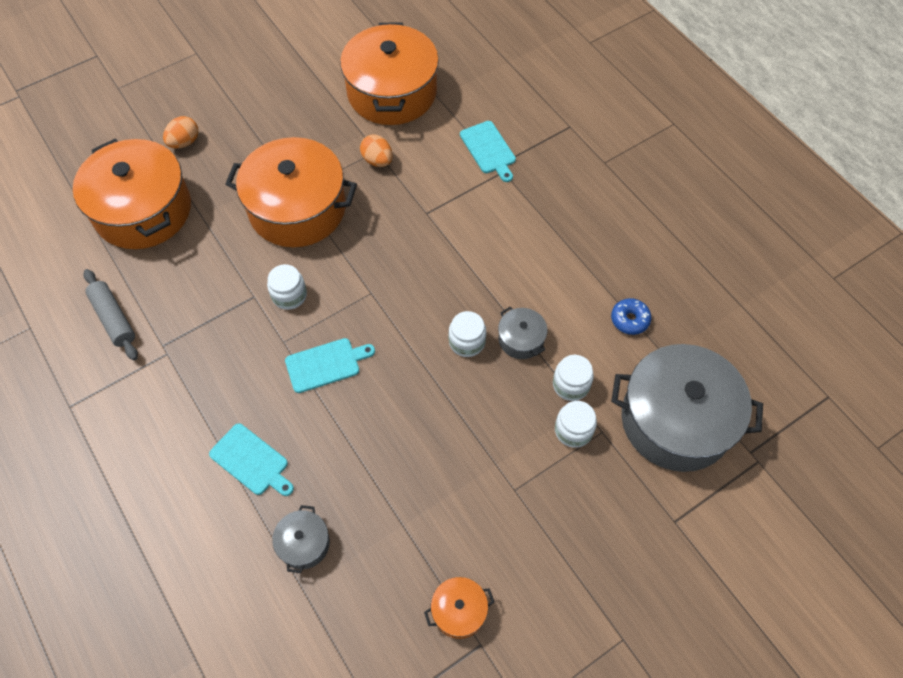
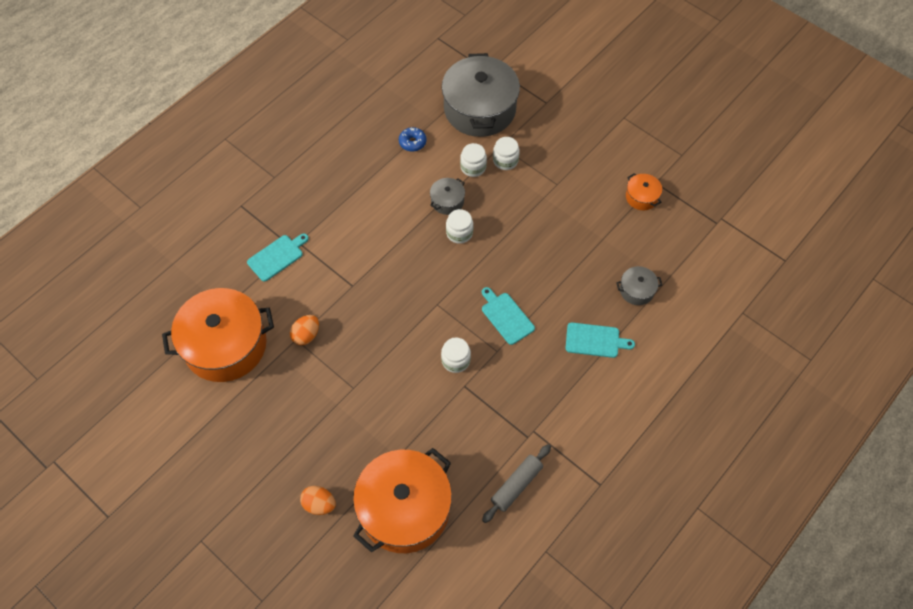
camera: 105 degrees left, 0 degrees up
turquoise cutting board [209,423,294,496] -> turquoise cutting board turned 75 degrees clockwise [566,322,635,358]
orange pot [225,137,357,247] -> none

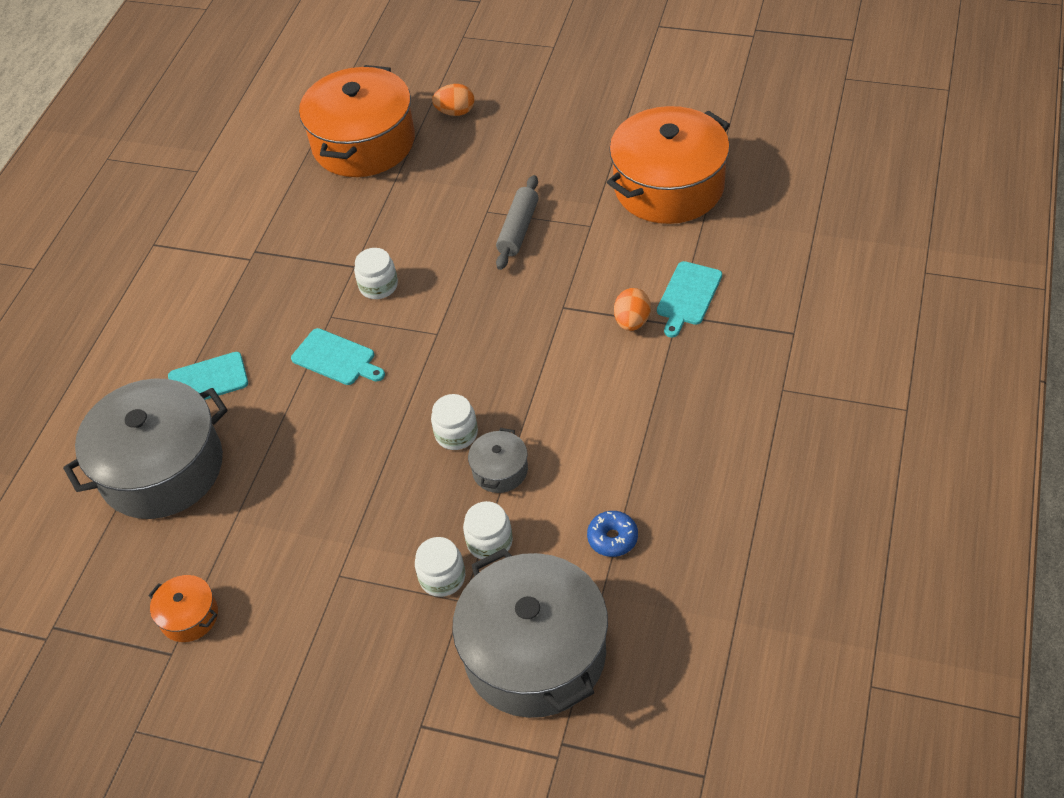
camera: 160 degrees right, 10 degrees down
orange egg [290,315,319,345] -> orange egg moved to [614,288,651,331]
grey rolling pin [482,444,551,523] -> grey rolling pin moved to [496,175,539,270]
grey pot [616,266,662,305] -> grey pot [63,378,228,519], size x2.31

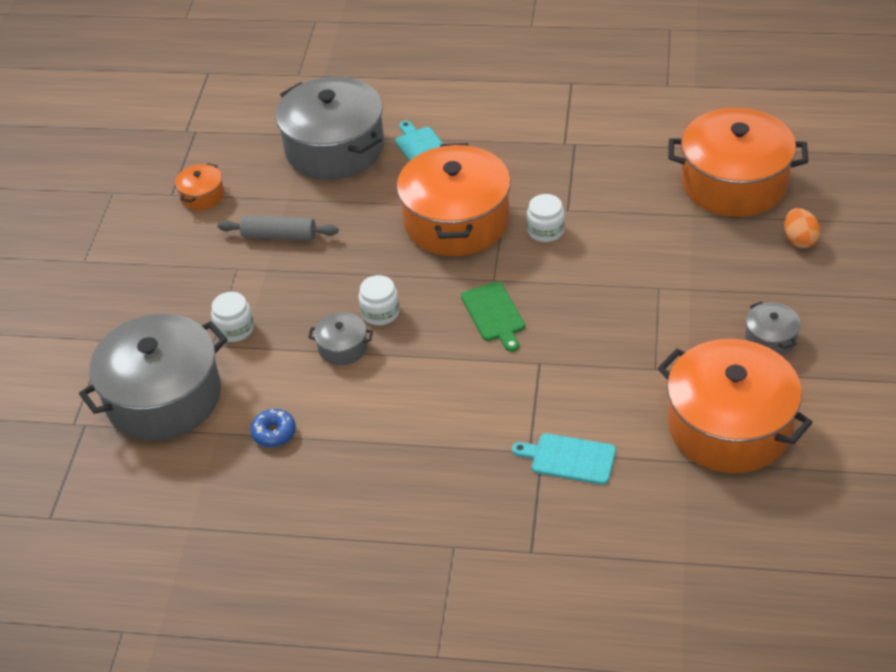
camera: 80 degrees right, 5 degrees down
turquoise cutting board [291,328,385,385] -> orange pot [397,143,511,256]
white jar [463,501,513,560] -> none
grey rolling pin [496,175,539,270] -> grey rolling pin moved to [218,215,338,241]
orange egg [614,288,651,331] -> none
none -> green cutting board [461,282,525,352]
none -> grey pot [745,301,801,355]

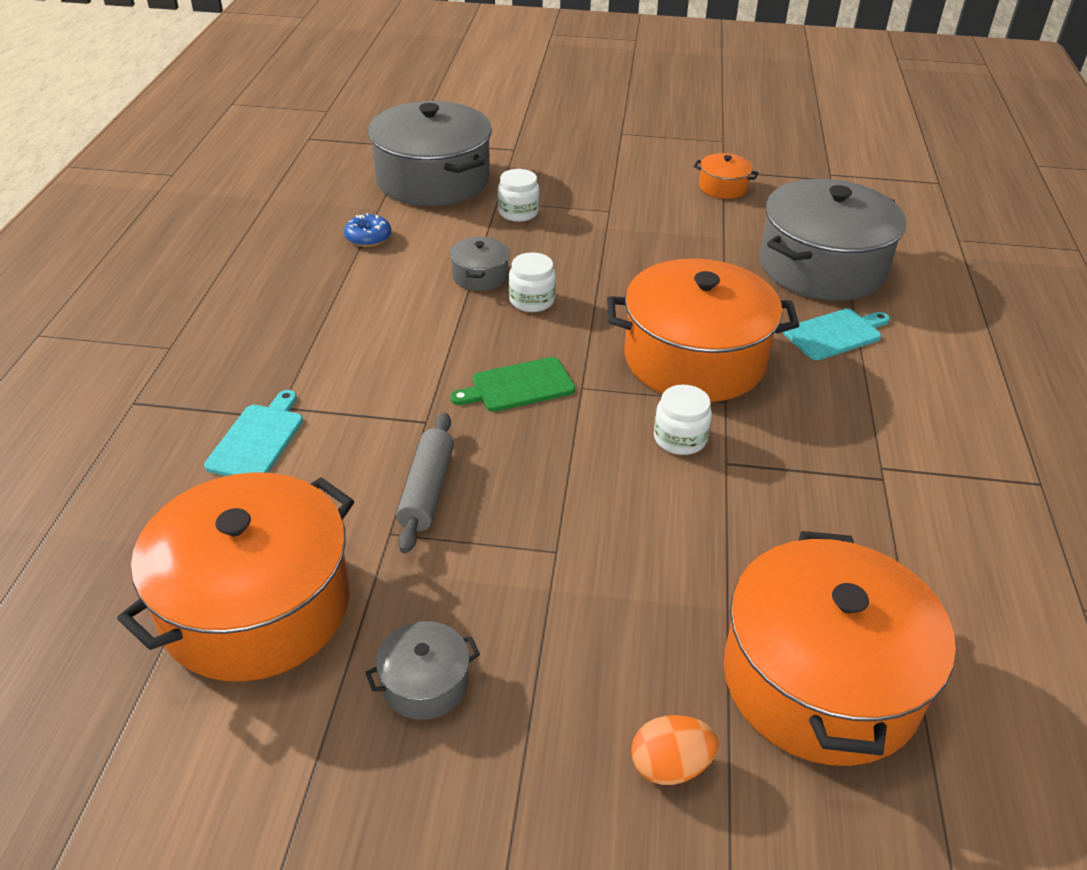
camera: 85 degrees right, 5 degrees down
grey rolling pin [218,215,338,241] -> grey rolling pin moved to [396,413,454,553]

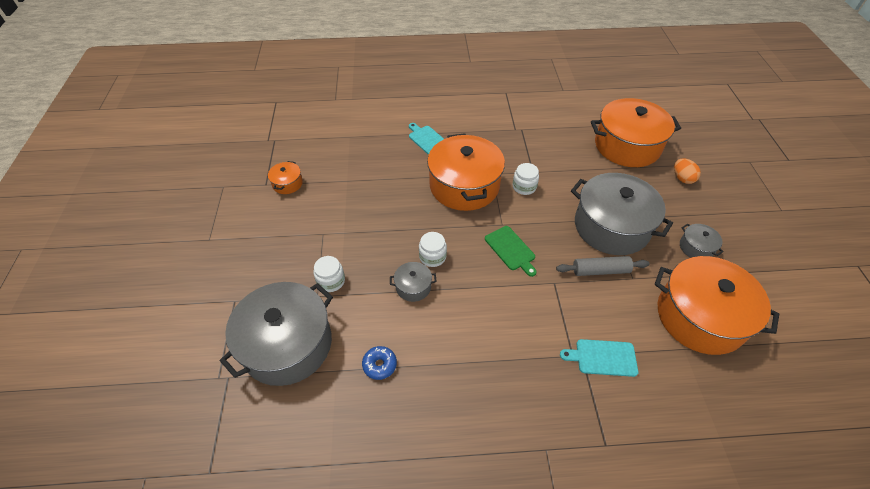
camera: 100 degrees left, 10 degrees up
grey pot [760,179,906,301] -> grey pot moved to [571,173,673,255]

